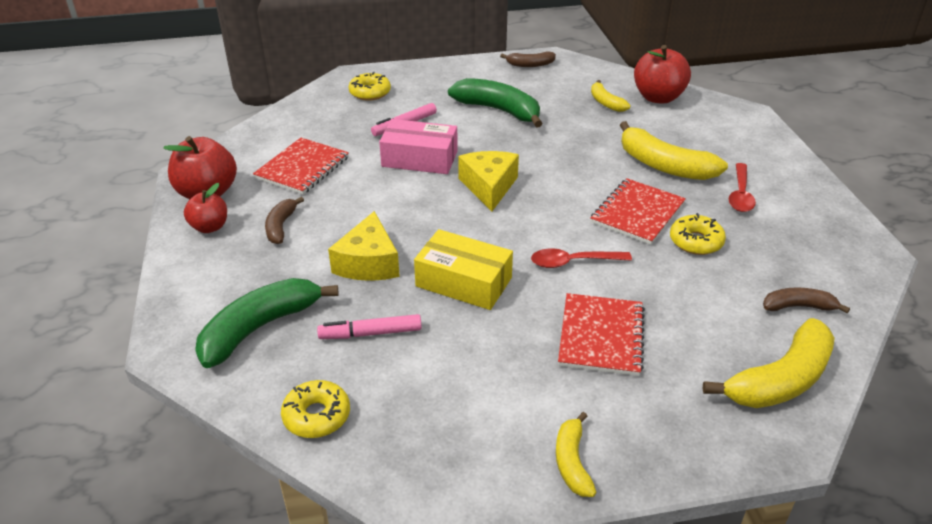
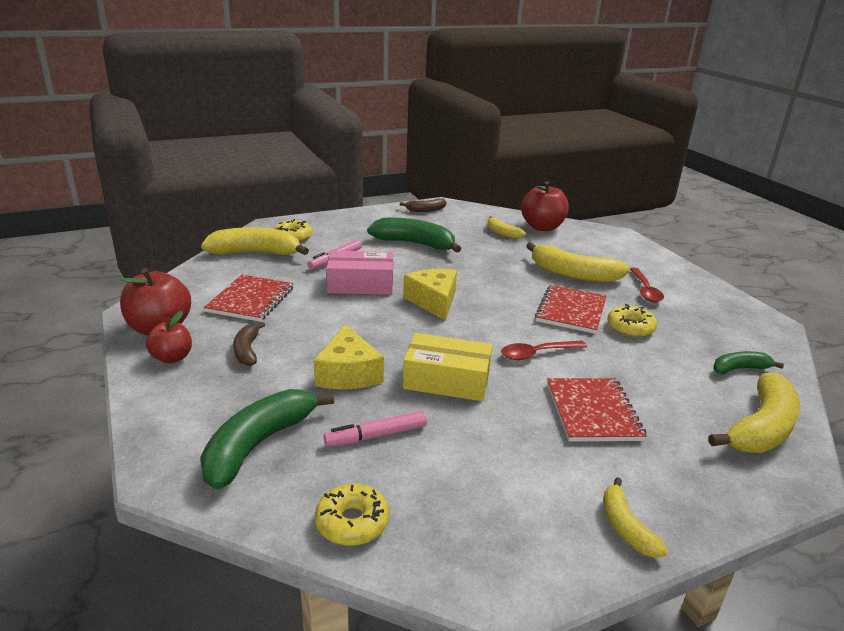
camera: 15 degrees left, 10 degrees down
brown banana [763,288,850,313] -> green banana [713,351,784,374]
none -> yellow banana [201,227,309,255]

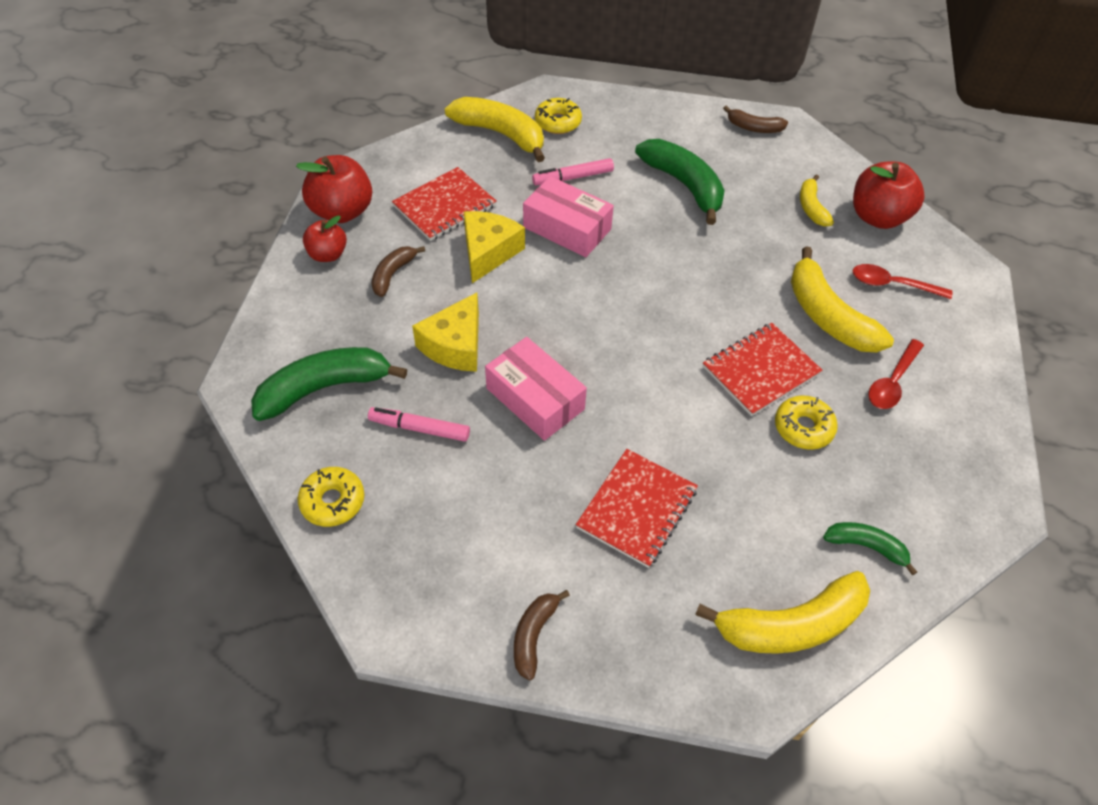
camera: 35 degrees right, 25 degrees up
yellow cheese [403,269,457,321] -> yellow cheese moved to [464,211,525,283]
yellow box [403,333,492,401] -> pink box [485,337,587,441]
red spoon [501,340,587,360] -> red spoon moved to [853,264,952,299]
yellow banana [603,477,668,558] -> brown banana [514,590,570,680]

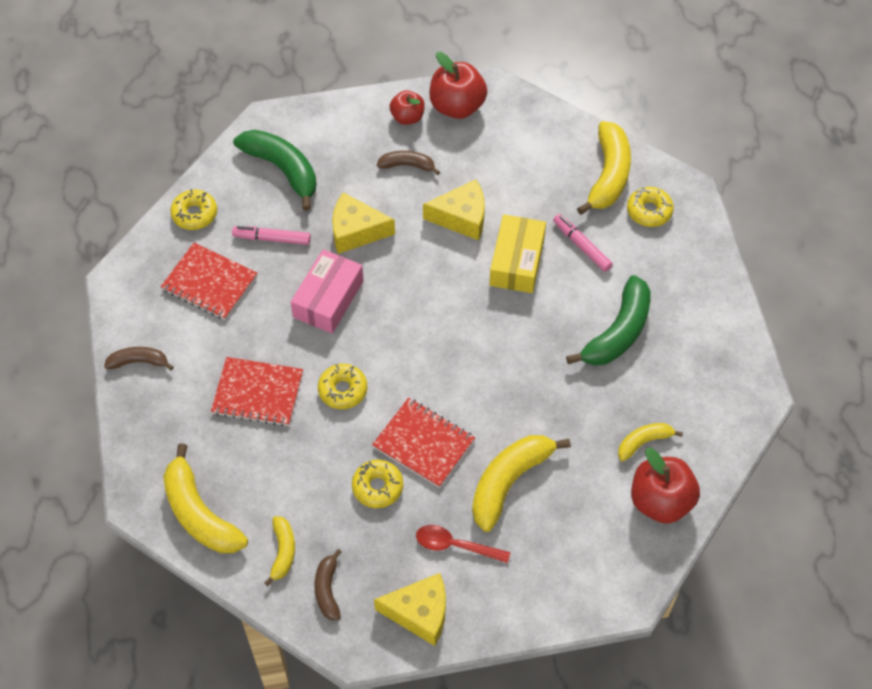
camera: 70 degrees right, 5 degrees up
pink marker [368,407,470,442] -> pink marker turned 75 degrees counterclockwise [232,226,311,245]
red notebook [392,167,497,241] -> red notebook moved to [161,243,257,320]
pink box [523,176,614,257] -> yellow box [489,214,546,293]
brown banana [723,106,788,133] -> brown banana moved to [315,549,342,621]
green banana [823,522,917,576] -> yellow banana [264,516,295,586]
red spoon [853,264,952,299] -> none
none -> yellow donut [318,364,367,409]
none -> yellow cheese [374,573,446,646]

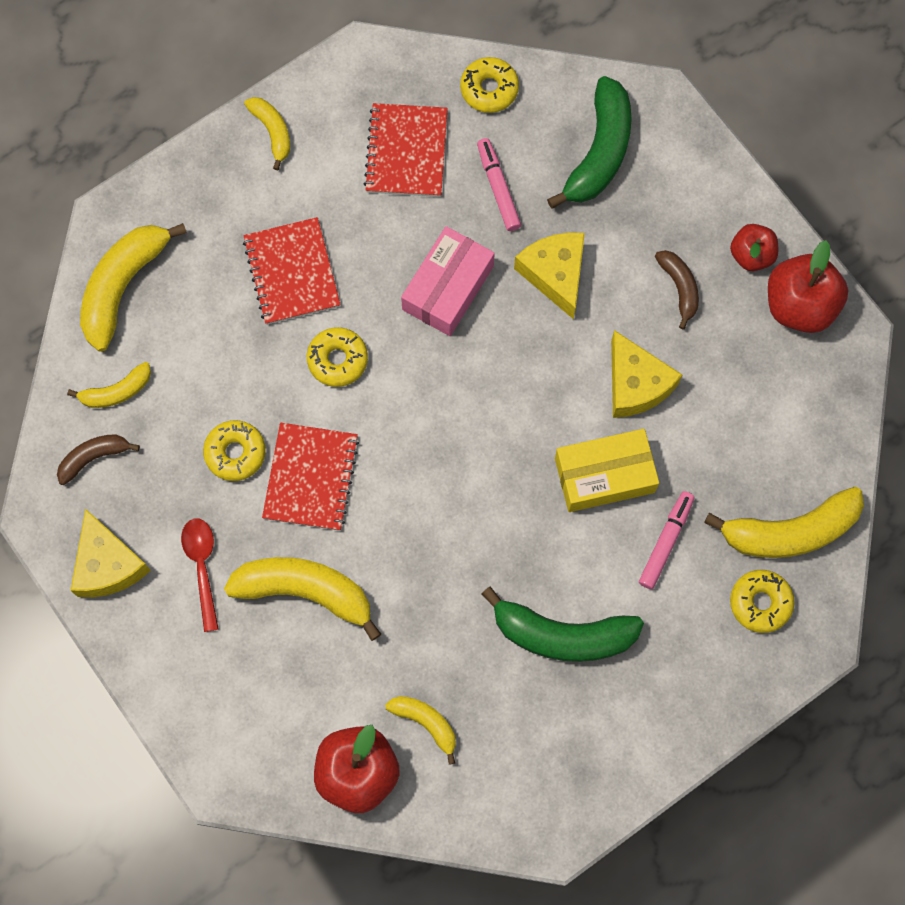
camera: 65 degrees right, 15 degrees up
brown banana [104,347,174,370] -> yellow banana [244,97,290,171]
pink box [291,249,364,333] -> pink box turned 60 degrees counterclockwise [401,226,495,336]

